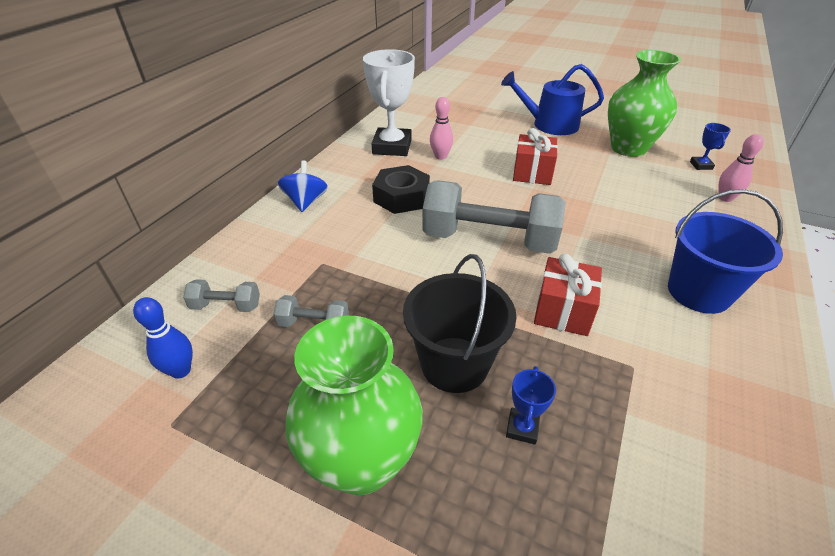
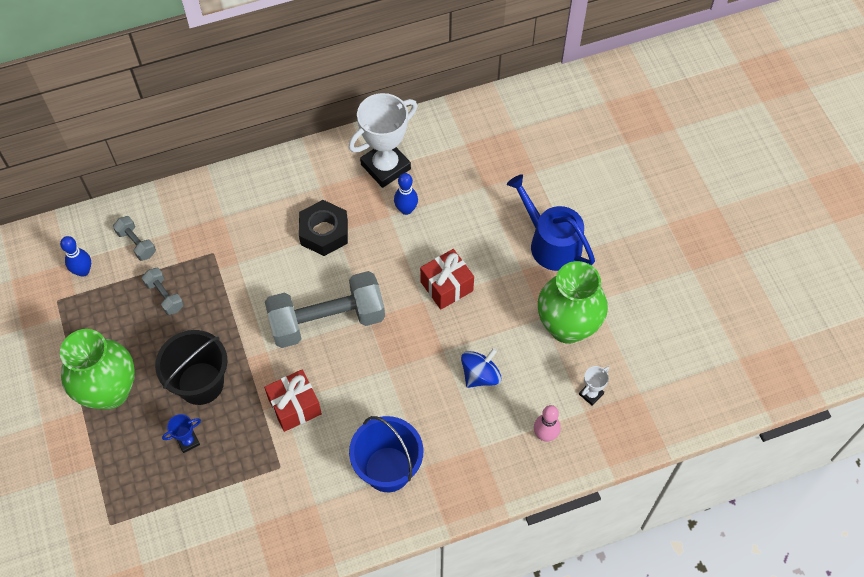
camera: 45 degrees right, 20 degrees up
blue spinning top [277,160,328,212] -> blue spinning top moved to [461,348,501,388]
grey dumbbell [422,181,566,254] -> grey dumbbell turned 75 degrees counterclockwise [265,271,385,348]
pink bowling pin [430,97,453,160] -> blue bowling pin [394,173,418,215]
blue trophy [690,123,731,170] -> white trophy [579,366,609,406]

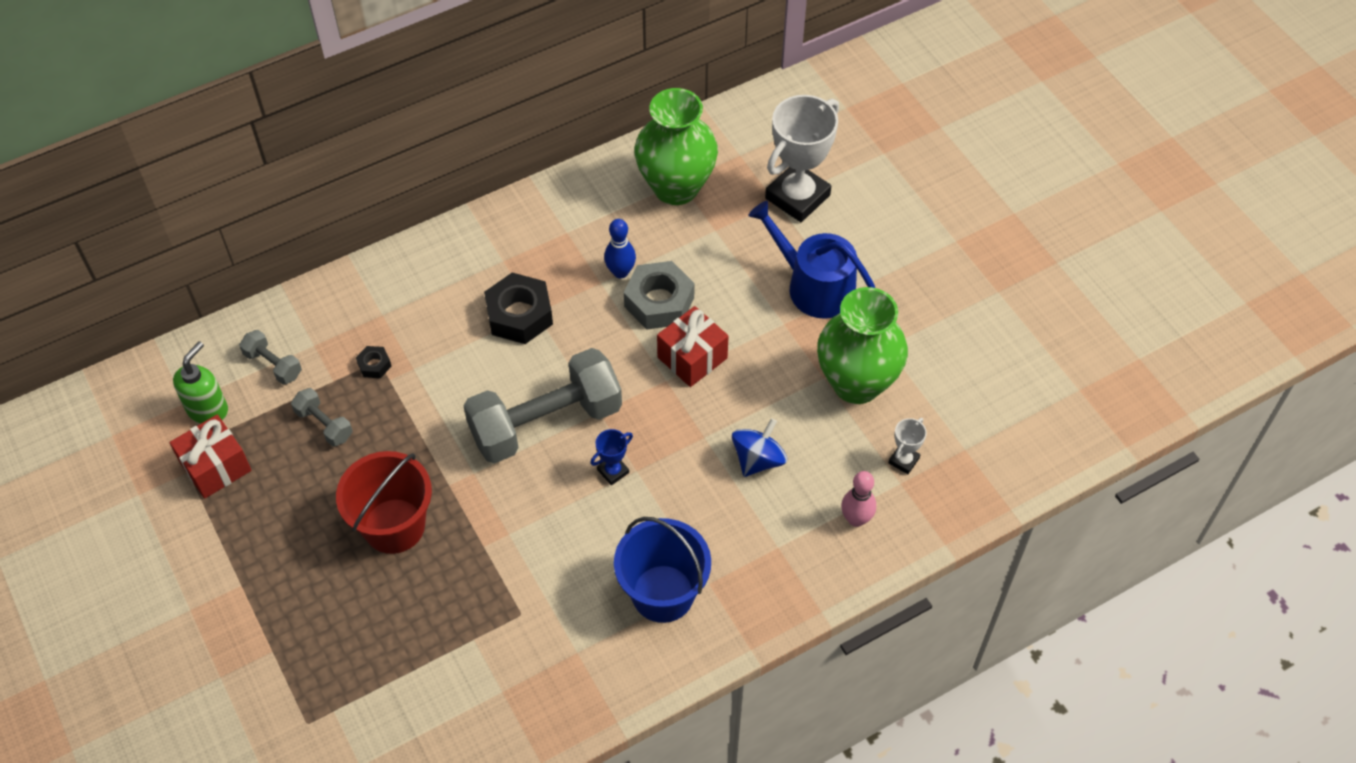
camera: 10 degrees left, 5 degrees down
blue bowling pin [60,236,91,277] -> green soap dispenser [173,341,228,424]
green vase [60,329,135,409] -> green vase moved to [634,88,718,205]
black bucket [155,330,227,405] -> red bucket [336,451,432,554]
blue trophy [162,414,201,453] -> blue trophy moved to [590,429,633,485]
red gift [264,369,322,432] -> red gift moved to [170,415,252,499]
white trophy [349,93,417,188] -> white trophy moved to [765,95,839,222]
none -> black nut [356,346,391,378]
none -> grey nut [624,261,695,330]

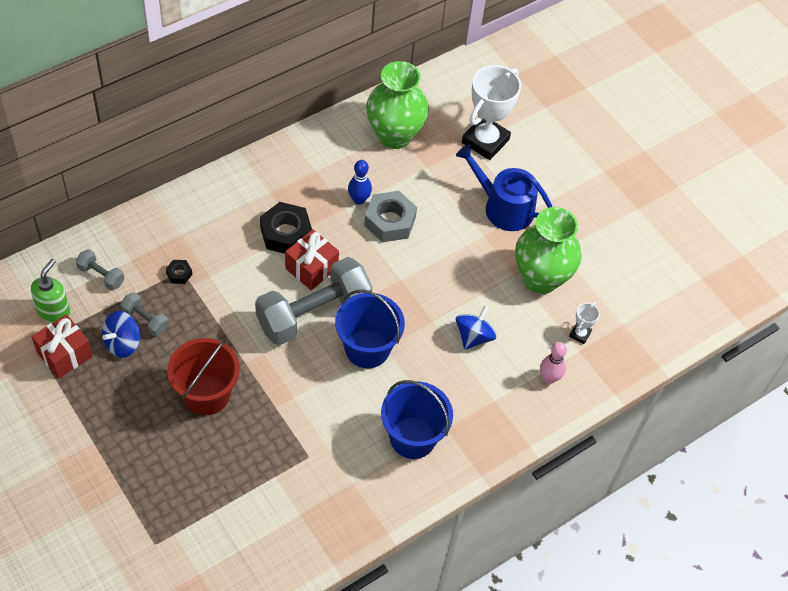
camera: 10 degrees left, 0 degrees up
blue trophy [590,429,633,485] -> blue bucket [335,290,405,368]
red gift [657,306,729,387] -> red gift moved to [285,229,339,290]
none -> blue spinning top [102,311,140,358]

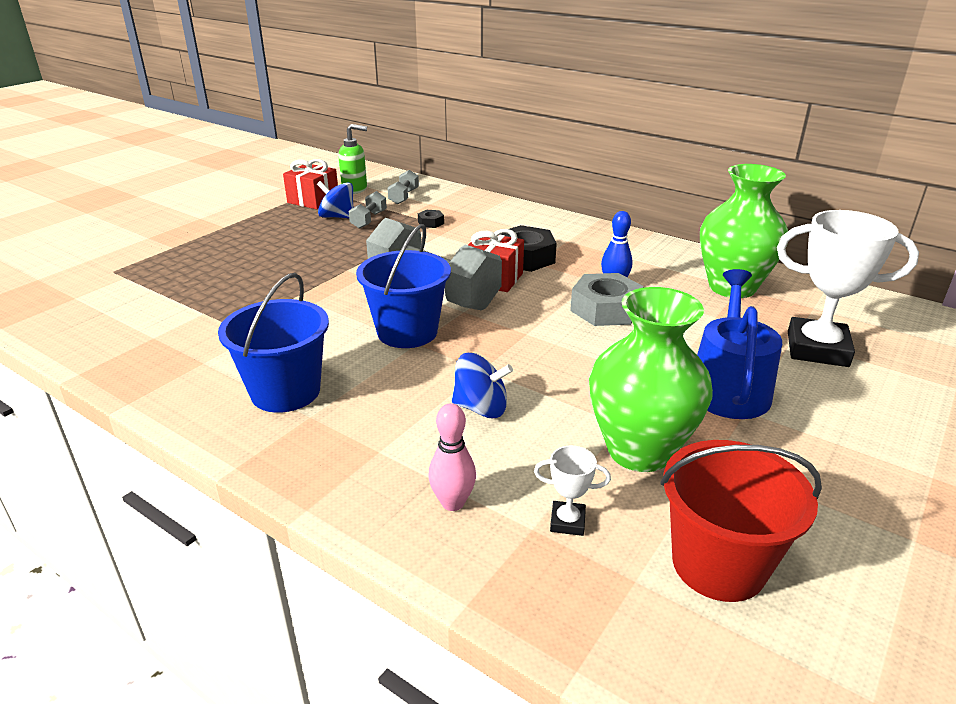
camera: 75 degrees right, 25 degrees down
red bucket [167,338,240,415] -> red bucket moved to [661,440,822,602]

